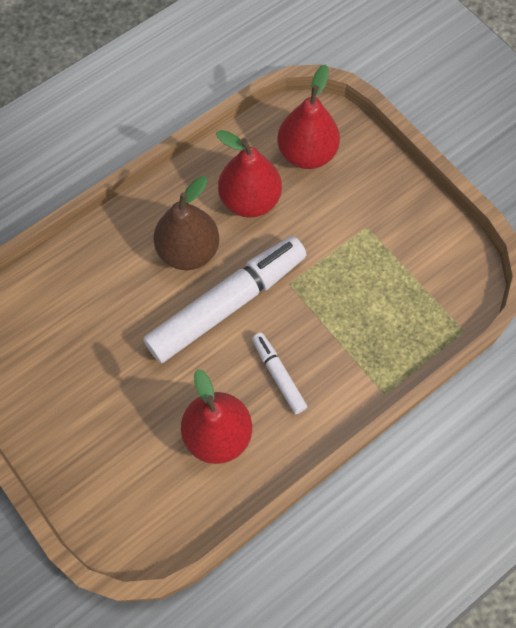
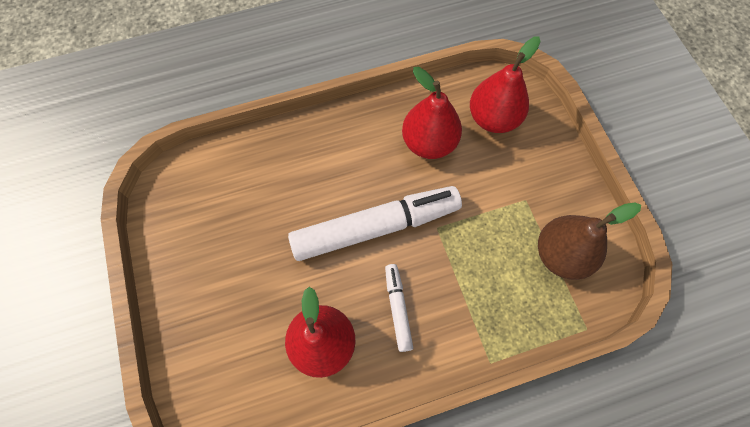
camera: 20 degrees right, 0 degrees up
brown pear [153,176,219,270] -> brown pear moved to [538,202,641,280]

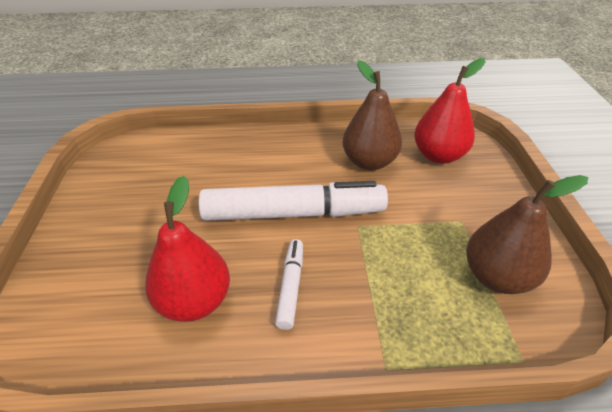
camera: 15 degrees right, 25 degrees down
red pear [402,67,462,159] -> brown pear [343,60,402,170]

